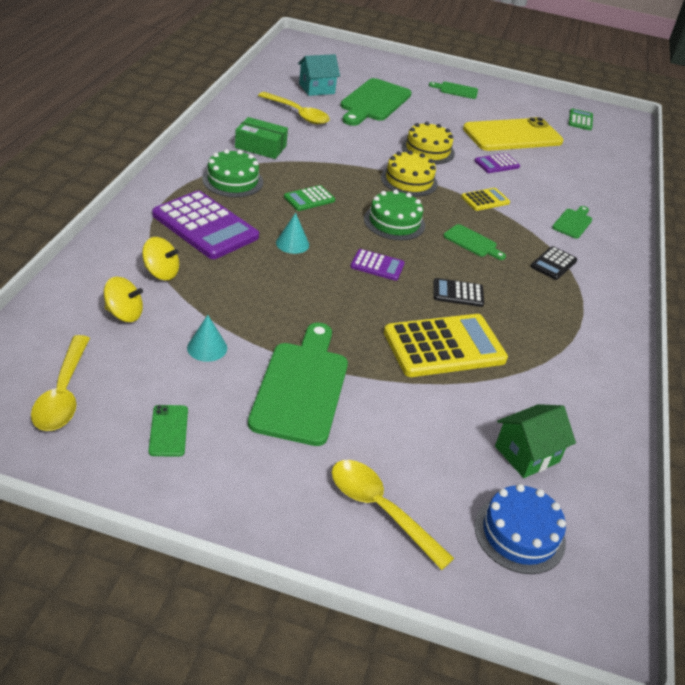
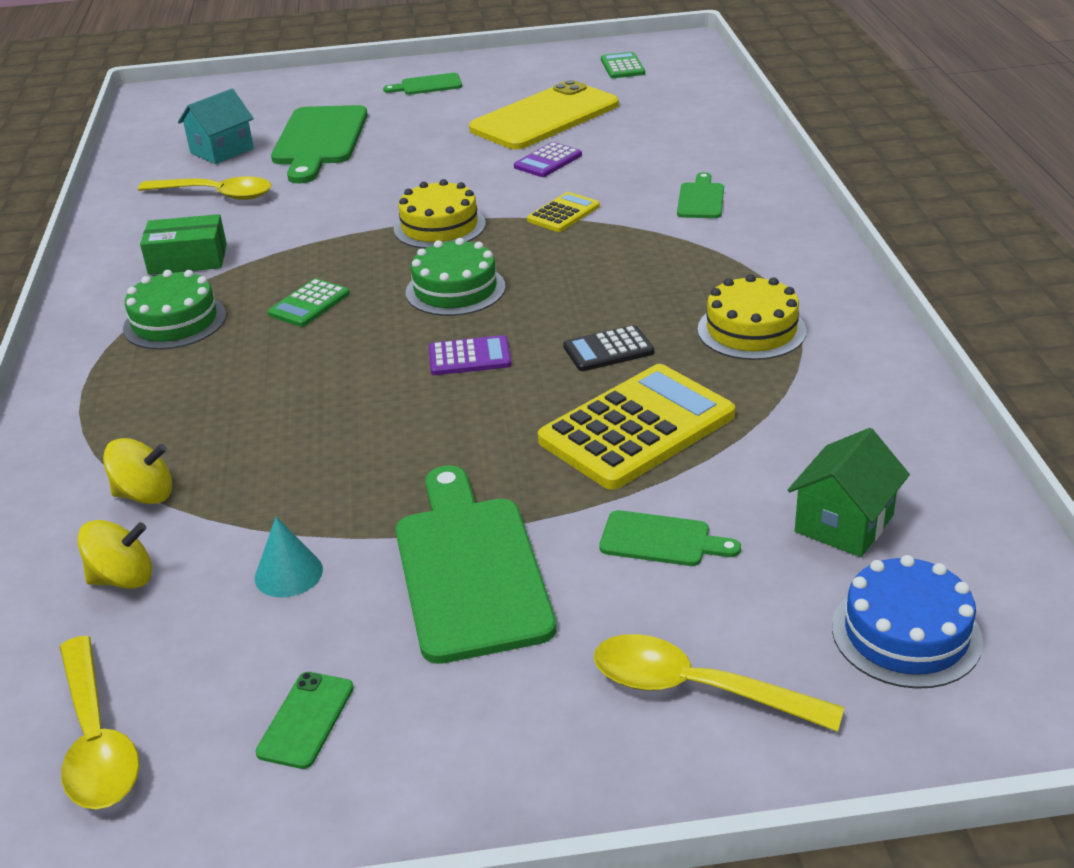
camera: 15 degrees left, 5 degrees down
green phone [149,405,188,457] -> green phone turned 45 degrees clockwise [255,672,354,769]
purple calculator [152,191,259,259] -> none
turquoise cone [276,213,309,254] -> none
yellow cake [401,122,455,164] -> yellow cake moved to [698,274,807,360]
green cutting board [443,224,506,260] -> green cutting board moved to [599,510,741,566]
black calculator [531,246,577,280] -> none

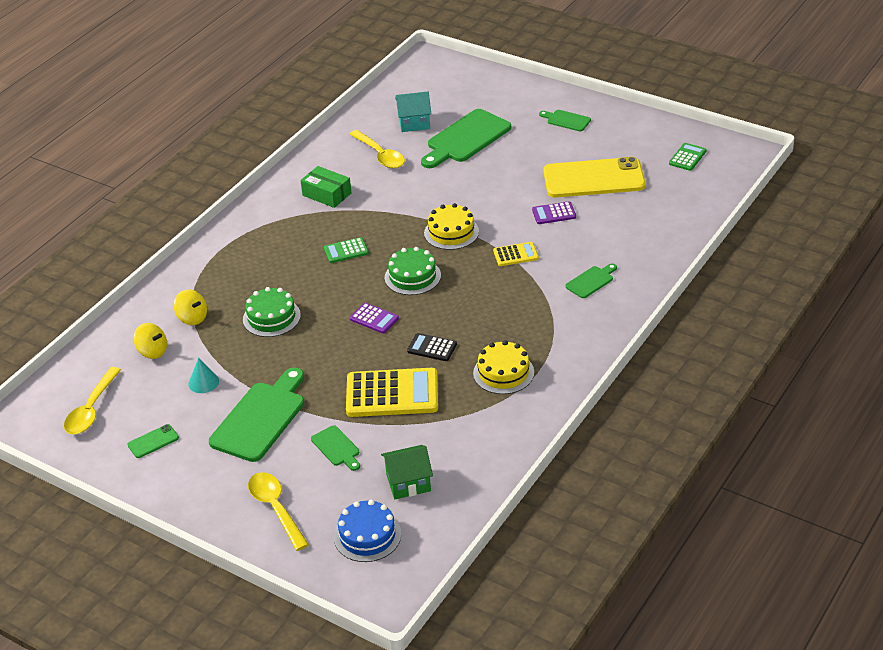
camera: 40 degrees right, 5 degrees up
green cake [123,270,226,350] -> green cake moved to [243,287,301,337]

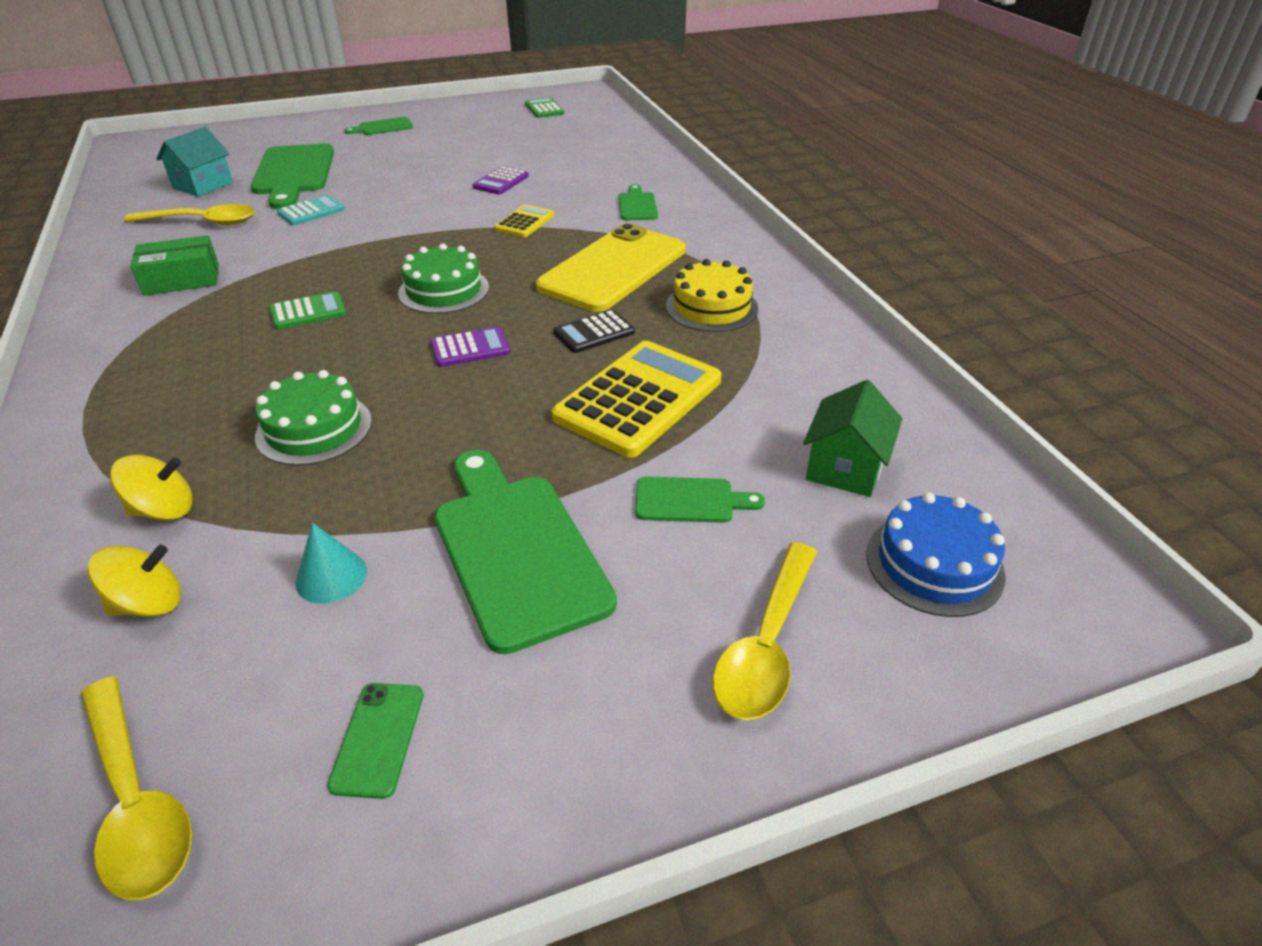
camera: 55 degrees left, 0 degrees up
yellow spoon [248,472,309,551] -> yellow spoon turned 75 degrees counterclockwise [713,542,817,720]
green calculator [324,237,369,263] -> green calculator turned 135 degrees counterclockwise [269,291,346,330]
yellow cake [424,203,479,250] -> none
yellow phone [543,157,645,198] -> yellow phone moved to [536,223,685,312]
none -> turquoise calculator [277,195,345,225]

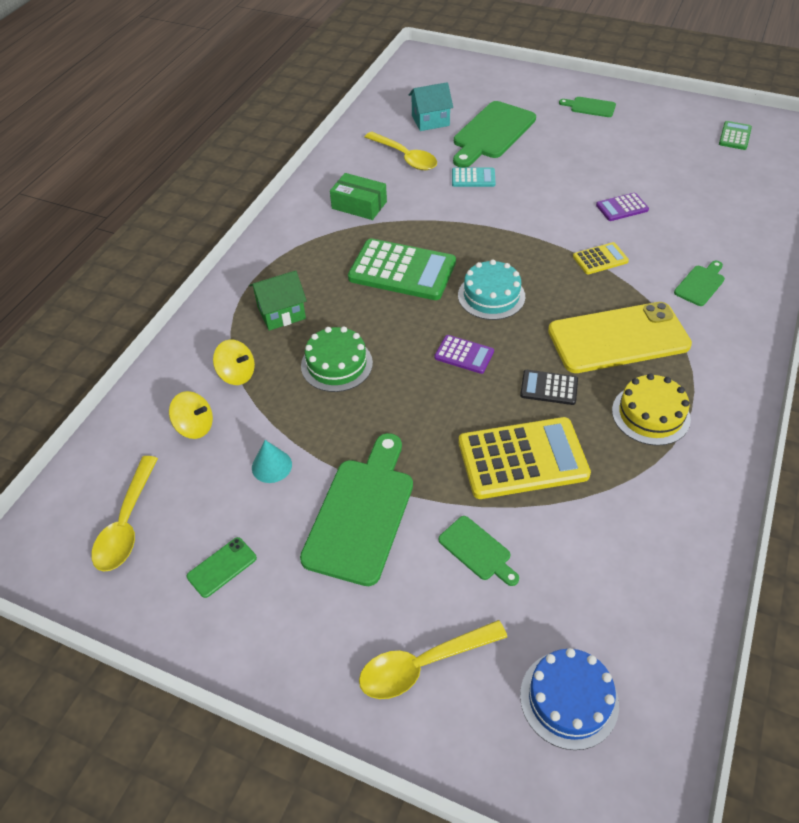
camera: 45 degrees right, 10 degrees up
green calculator [269,291,346,330] -> green calculator [348,238,456,300], size x2.01
green cake [398,243,489,314] -> turquoise cake [458,260,525,320]
green house [803,380,902,497] -> green house moved to [249,270,307,331]

